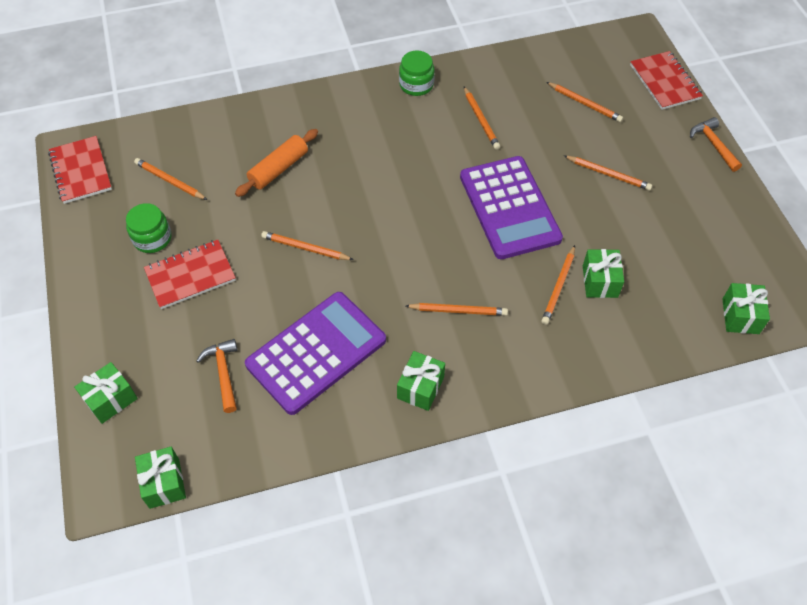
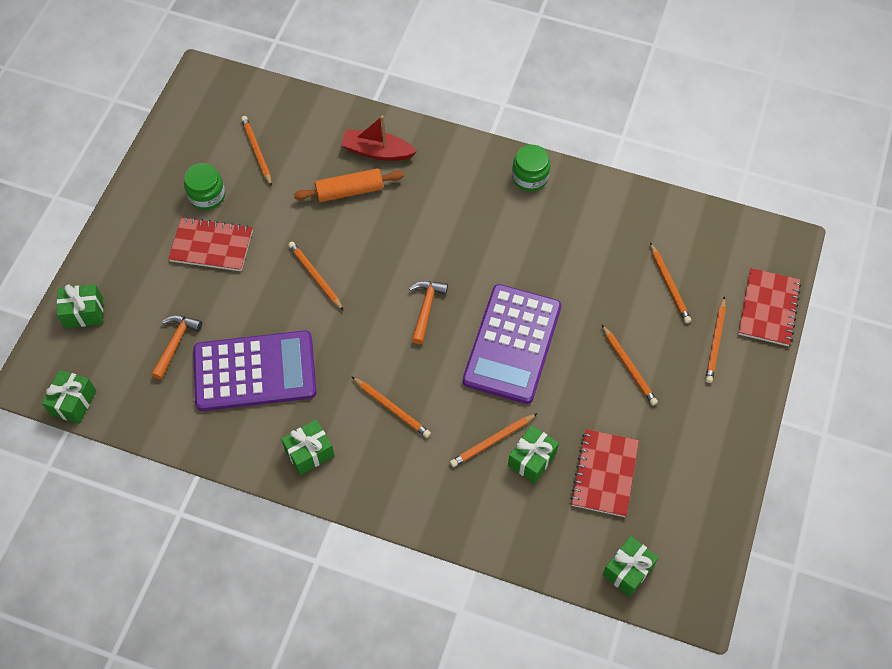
camera: 35 degrees right, 5 degrees up
red notebook [48,136,112,204] -> red notebook moved to [570,429,639,517]
orange pencil [464,87,500,150] -> orange pencil moved to [705,296,726,383]
orange hammer [690,117,742,172] -> orange hammer moved to [409,281,448,344]
none -> red boat [341,115,417,161]

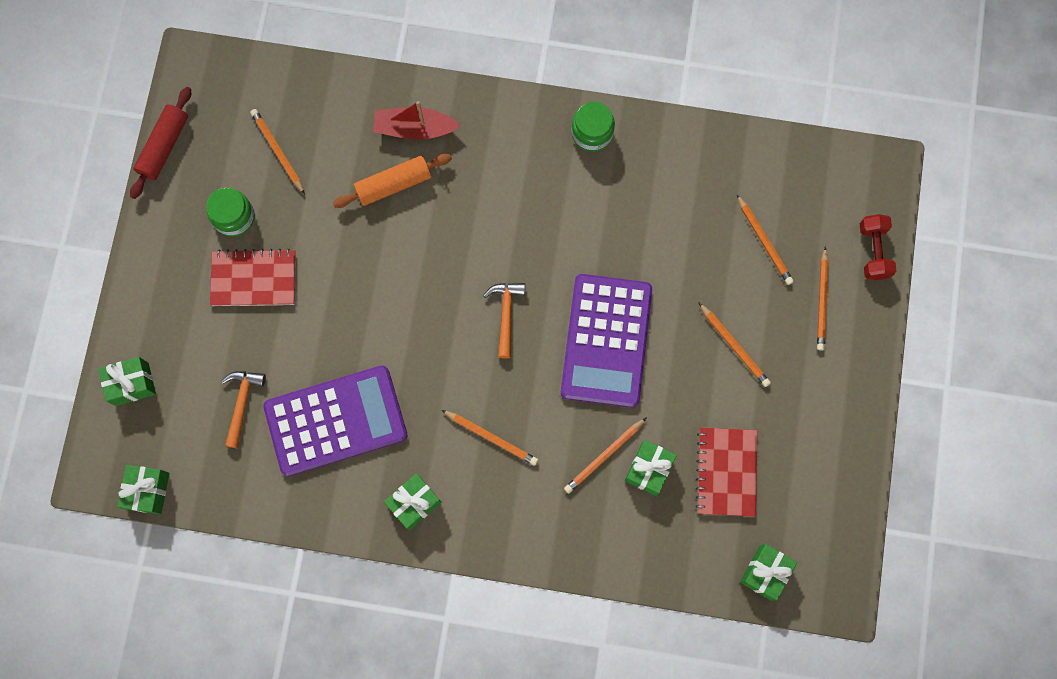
camera: 10 degrees left, 15 degrees up
orange pencil [288,242,344,311] -> none
red notebook [738,268,801,346] -> red dumbbell [860,214,896,280]
none -> red rolling pin [130,87,191,199]

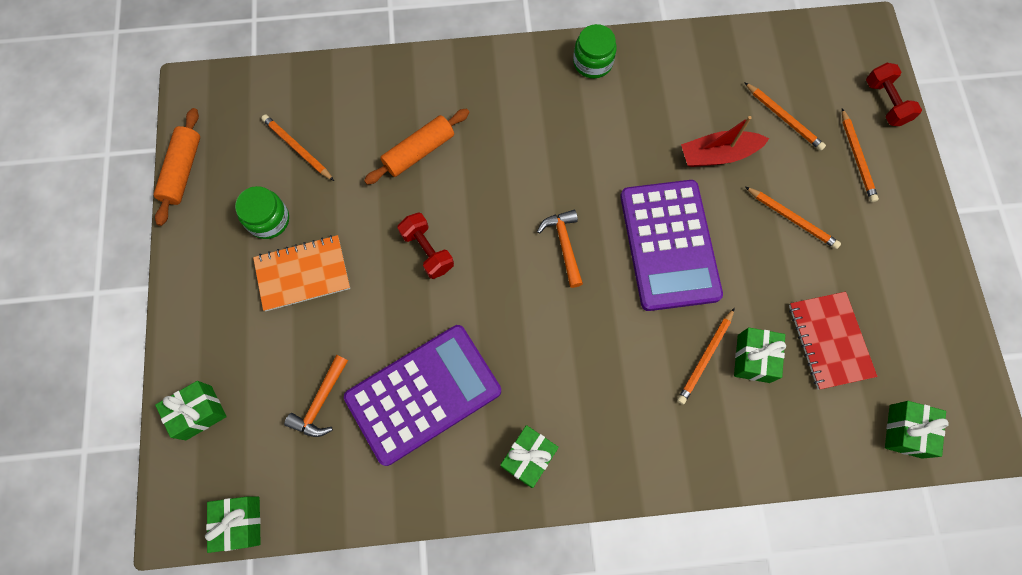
camera: 15 degrees left, 5 degrees down
red rolling pin [130,87,191,199] -> orange rolling pin [154,108,200,226]
red notebook [210,249,296,306] -> orange notebook [253,235,350,311]
orange hammer [221,371,266,448] -> orange hammer turned 150 degrees counterclockwise [284,355,348,437]
red boat [373,101,461,140] -> red boat moved to [681,116,769,167]
orange pencil [442,410,538,466] -> none
none -> red dumbbell [397,213,454,279]

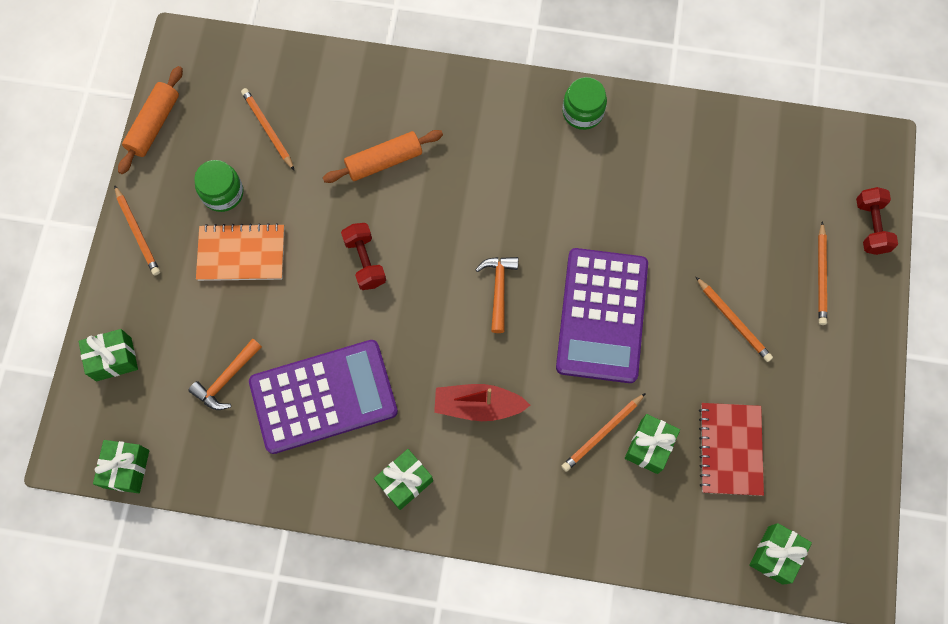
camera: 15 degrees right, 0 degrees up
red boat [681,116,769,167] -> red boat moved to [434,384,530,421]
orange pencil [744,82,826,151] -> orange pencil moved to [114,185,160,276]

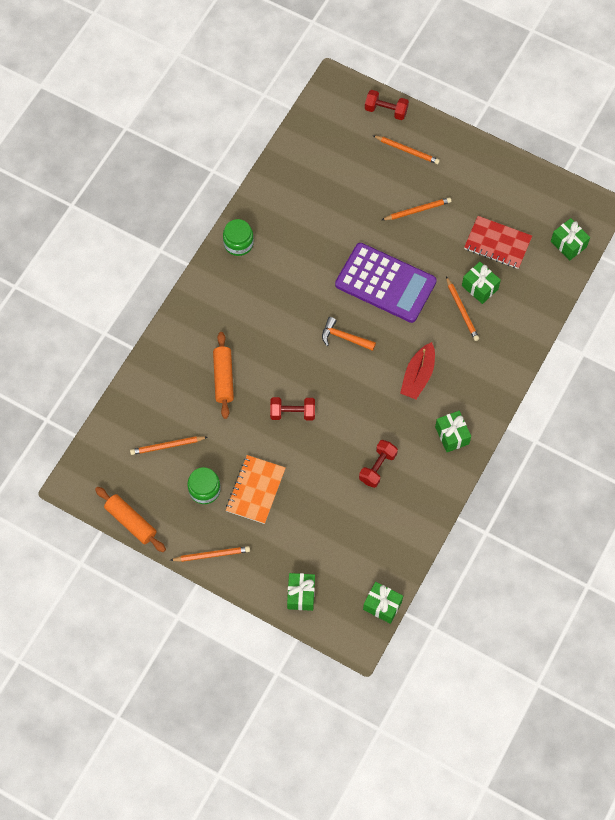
camera: 70 degrees left, 5 degrees down
orange hammer [188,338,262,410] -> none
purple calculator [249,340,398,454] -> red dumbbell [359,440,398,488]

